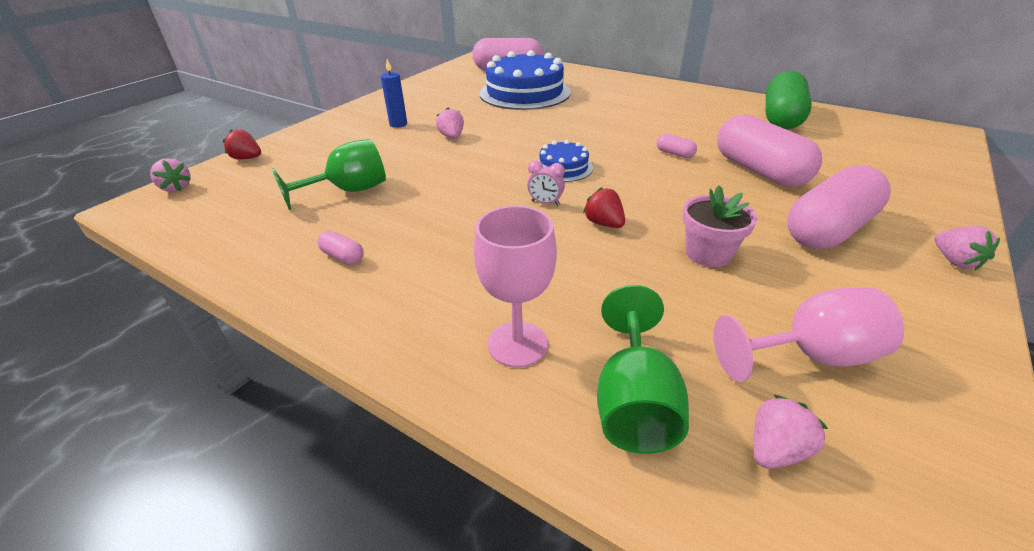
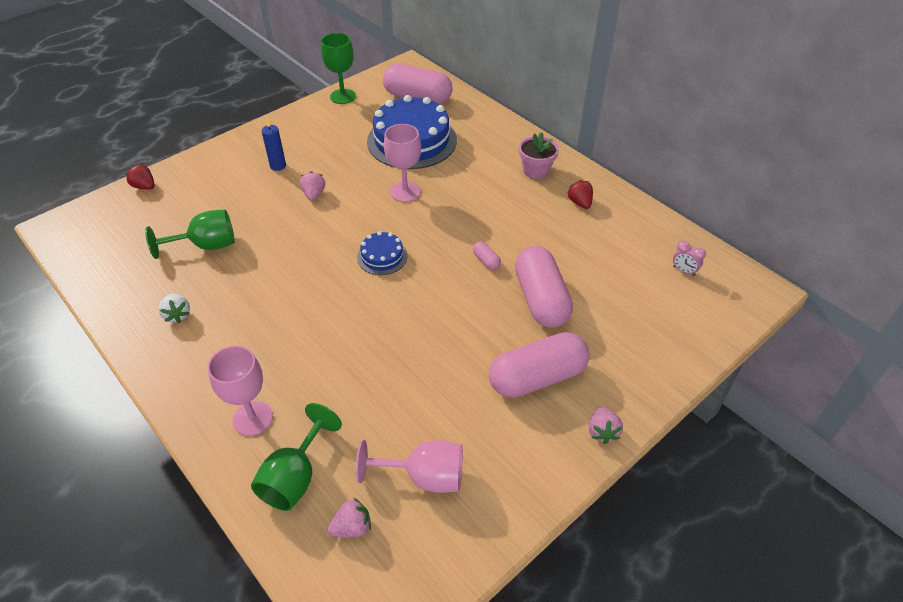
camera: 15 degrees right, 10 degrees up
pink strawberry [150,158,191,192] -> none
pink capsule [317,231,364,265] -> white strawberry [158,294,190,323]
pink clock [527,160,565,205] -> pink clock moved to [673,241,706,276]
red strawberry [583,187,625,228] -> red strawberry moved to [567,180,593,209]
pink flower pot [682,185,757,267] -> pink flower pot moved to [519,132,559,179]
green capsule [766,71,812,130] -> none
none -> green goblet [321,33,356,104]
none -> pink goblet [384,124,421,202]

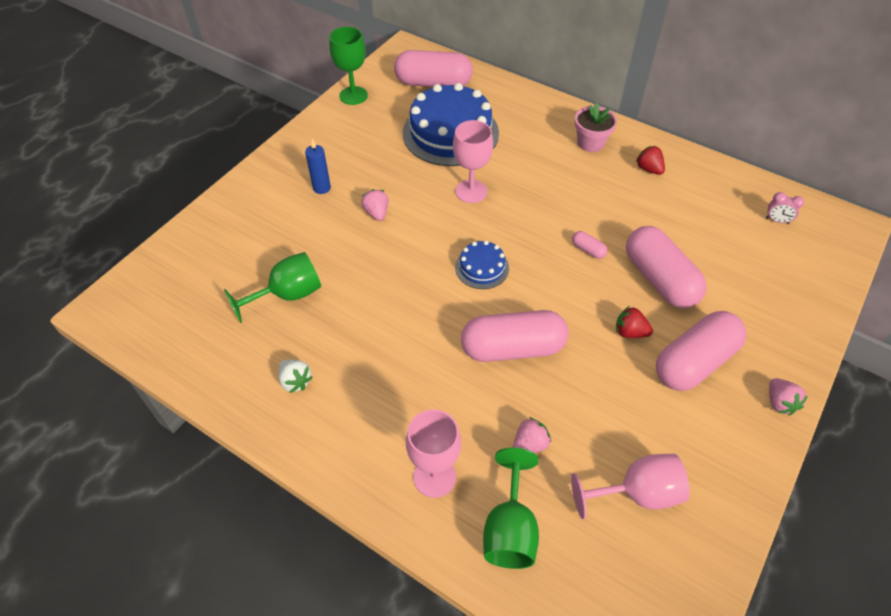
camera: 15 degrees left, 5 degrees up
red strawberry [125,164,155,190] -> red strawberry moved to [616,306,653,338]
pink strawberry [328,498,371,538] -> pink strawberry moved to [513,417,551,453]
none -> pink capsule [461,310,568,362]

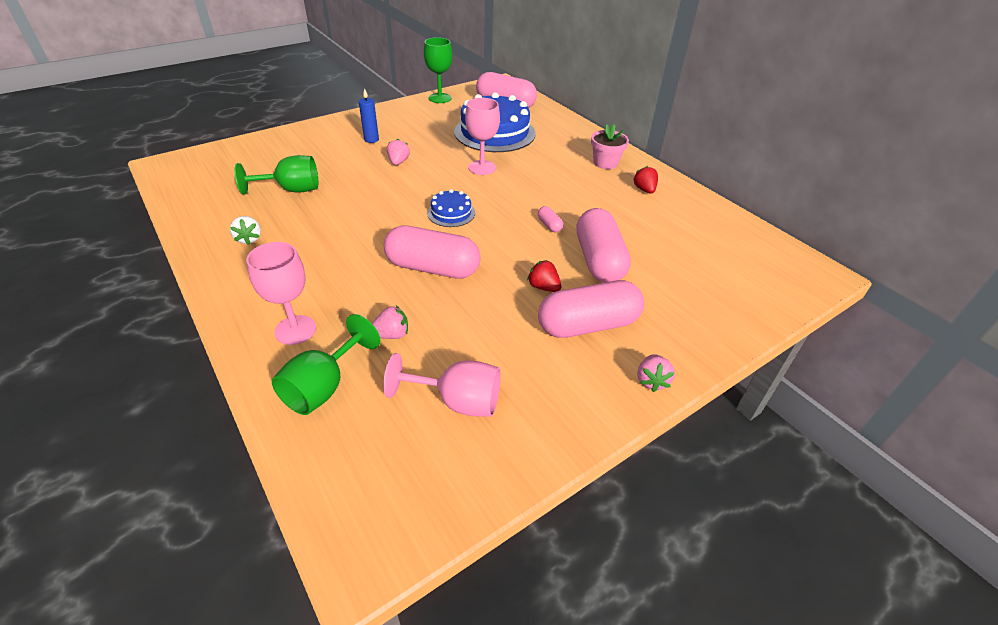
camera: 20 degrees right, 10 degrees down
pink clock [766,192,804,224] -> none

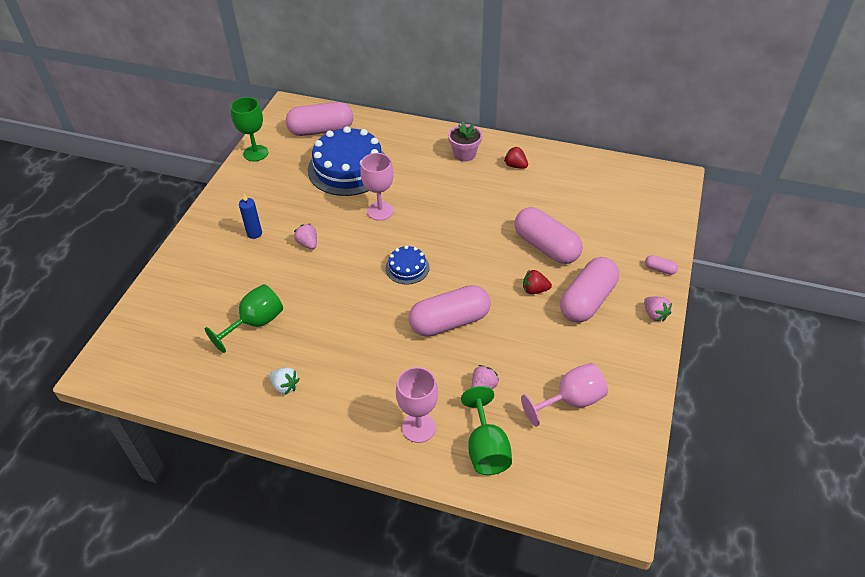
camera: 35 degrees left, 5 degrees up
pink capsule [538,206,563,232] -> pink capsule moved to [645,255,678,275]

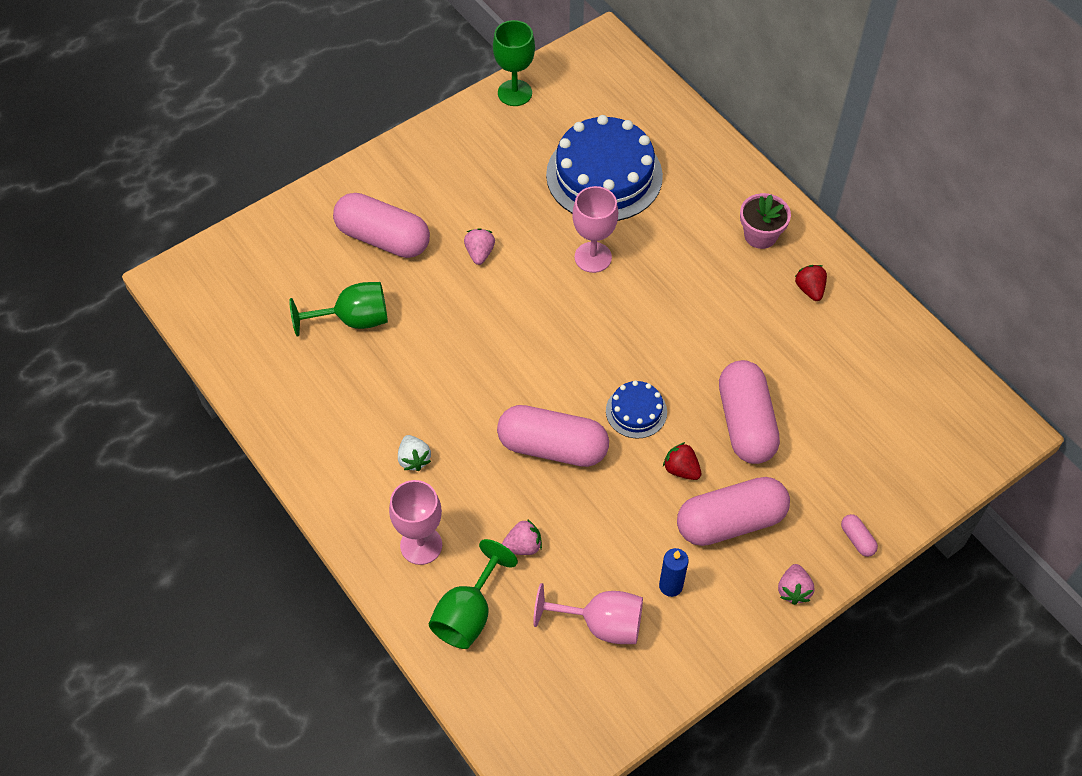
camera: 35 degrees right, 10 degrees up
blue candle [239,194,262,239] -> blue candle moved to [659,548,689,597]
white strawberry [269,367,299,395] -> white strawberry moved to [398,435,431,471]
pink capsule [286,102,353,136] -> pink capsule moved to [333,193,430,258]
blue cake [385,245,430,285] -> blue cake moved to [606,380,667,439]

